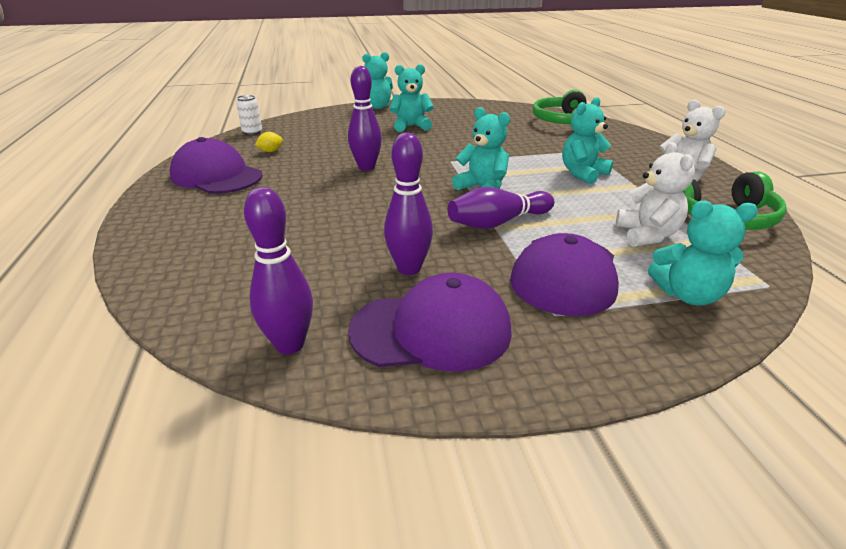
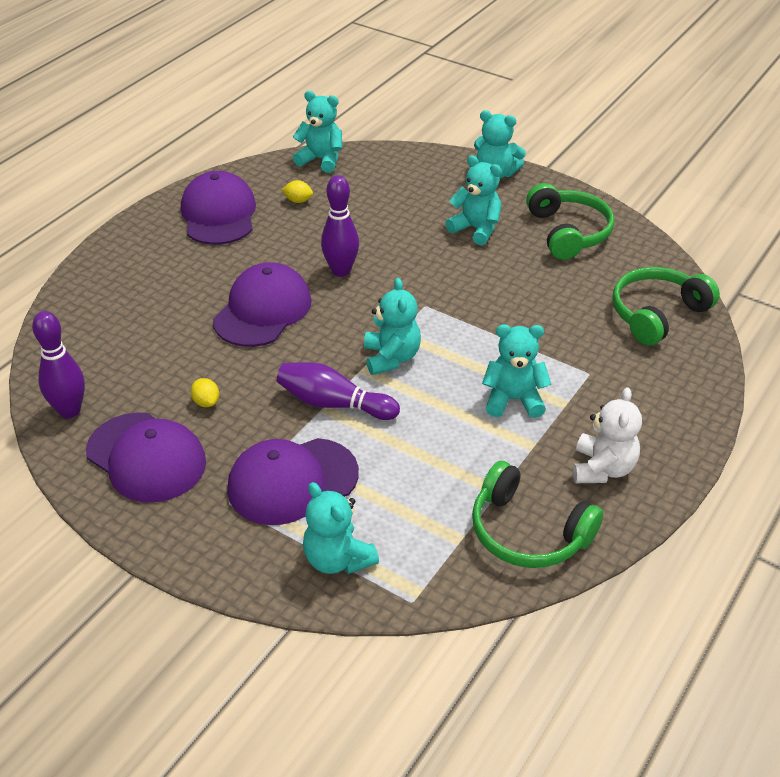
camera: 45 degrees right, 10 degrees up
white can [236,95,262,135] -> turquoise teddy bear [293,91,342,173]
purple bowling pin [384,133,433,275] -> yellow lemon [191,378,219,407]
white teddy bear [616,142,695,247] -> none
none -> purple cap [213,262,312,347]
none -> green headphones [526,183,614,260]

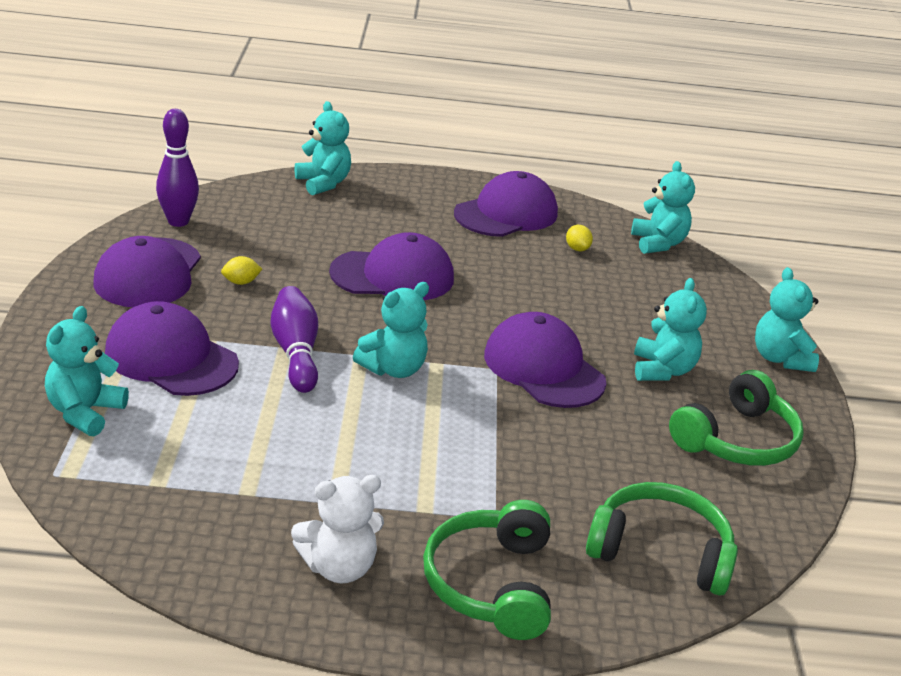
camera: 55 degrees right, 10 degrees down
yellow lemon [191,378,219,407] -> yellow lemon turned 45 degrees clockwise [221,256,262,285]
purple bowling pin [321,175,359,277] -> none
green headphones [472,461,603,568] -> green headphones moved to [423,500,551,640]
turquoise teddy bear [482,324,552,418] -> turquoise teddy bear moved to [295,101,351,195]
none -> purple cap [484,312,606,408]

